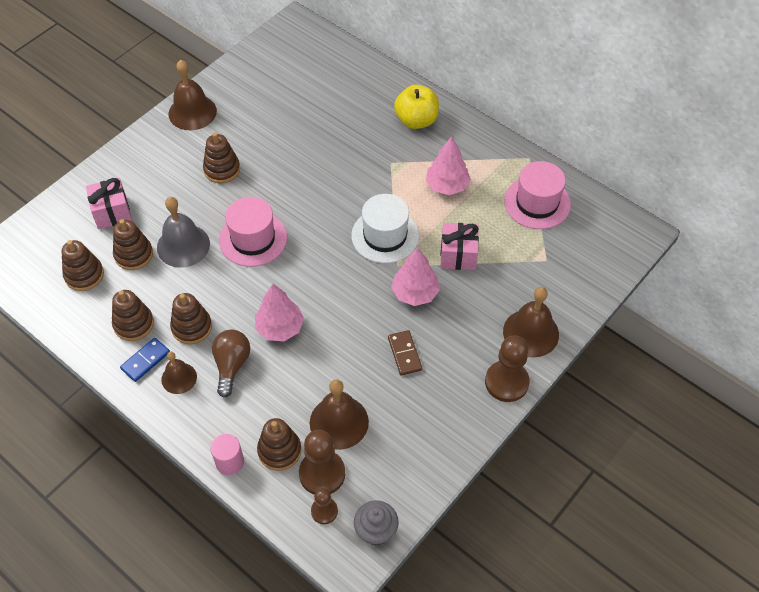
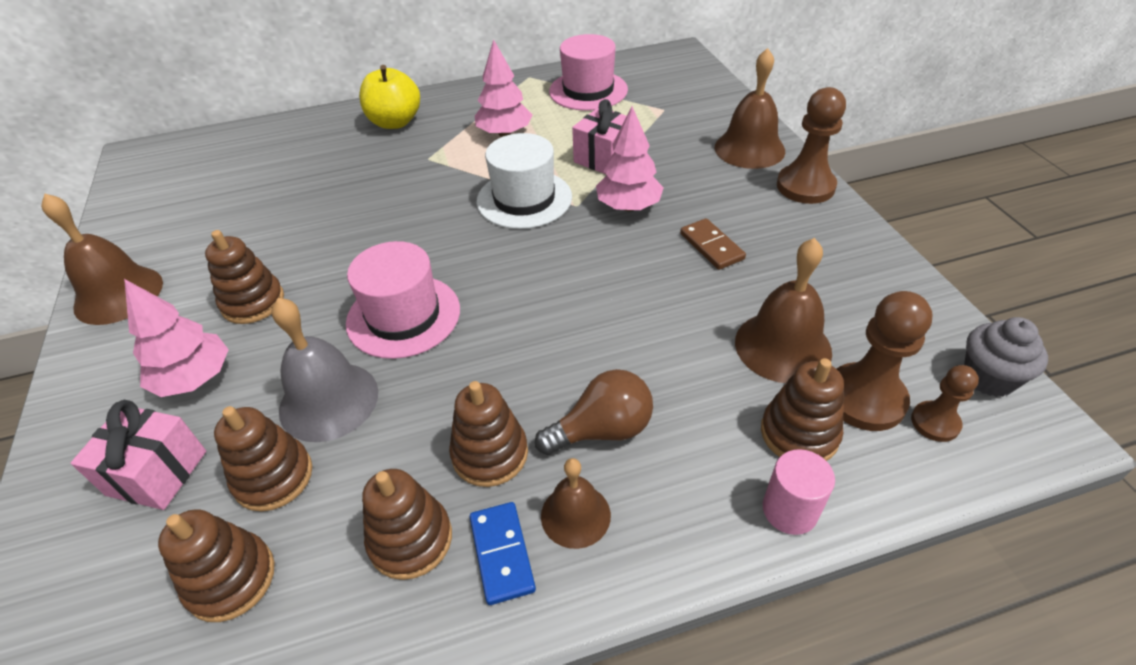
camera: 55 degrees left, 10 degrees down
brown light bulb [212,329,250,398] -> brown light bulb turned 120 degrees clockwise [535,369,653,455]
pink tree [255,284,304,341] -> pink tree moved to [124,279,229,397]
brown domino [388,330,422,375] -> brown domino turned 45 degrees clockwise [680,218,746,270]

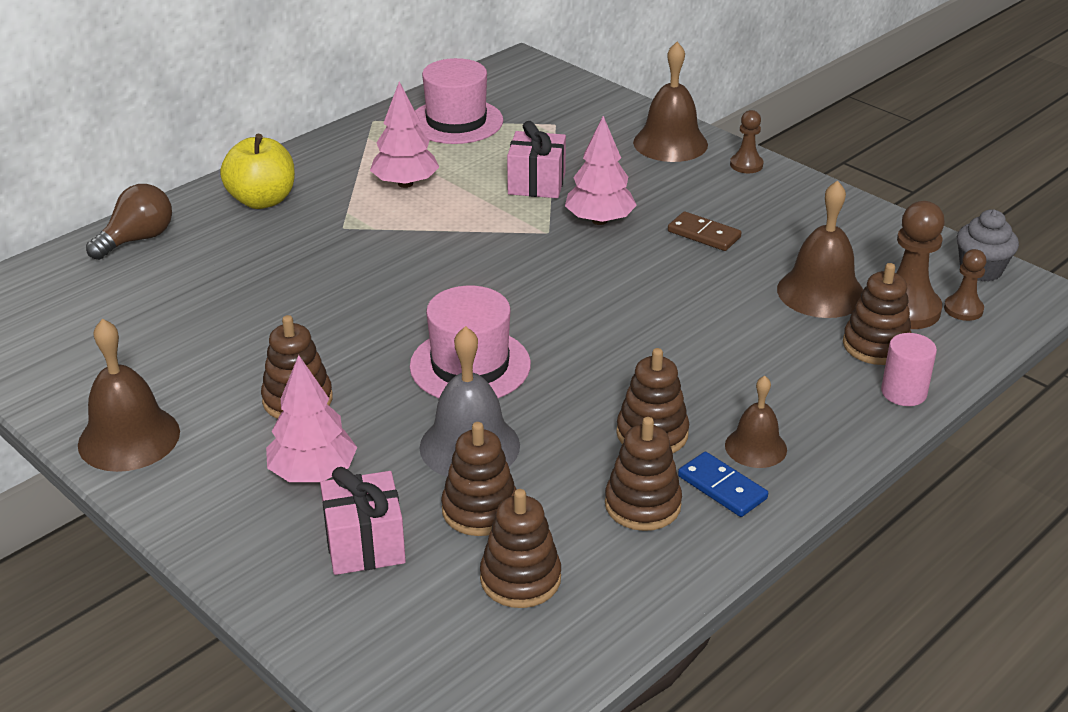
camera: 30 degrees left, 10 degrees down
white hat [476,133,572,229] -> none
brown light bulb [535,369,653,455] -> brown light bulb moved to [86,184,172,260]
brown pawn [777,87,846,204] -> brown pawn [730,110,763,173], size x0.57

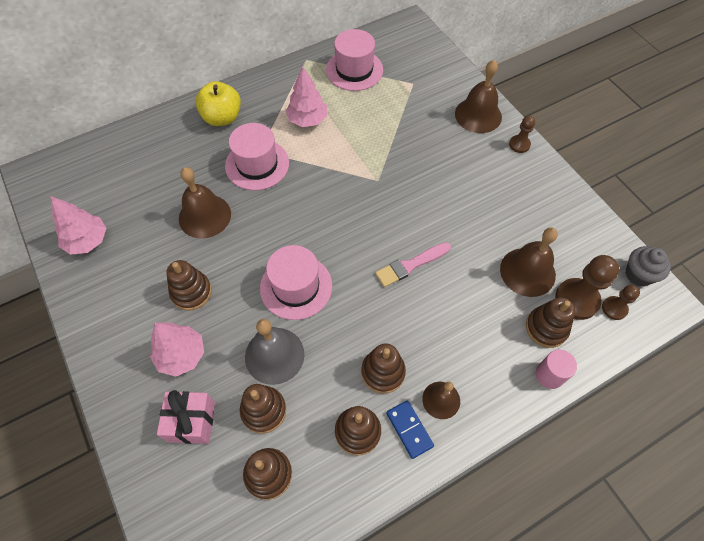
camera: 15 degrees right, 25 degrees up
brown bell [78,319,180,472] -> brown bell moved to [179,167,231,239]
brown light bulb [86,184,172,260] -> none
pink gift [507,121,566,198] -> none
pink tree [565,116,637,225] -> pink tree moved to [50,196,106,255]
brown domino [668,211,741,251] -> none
none -> pink hat [225,123,289,190]
none -> pink brush [375,242,451,287]

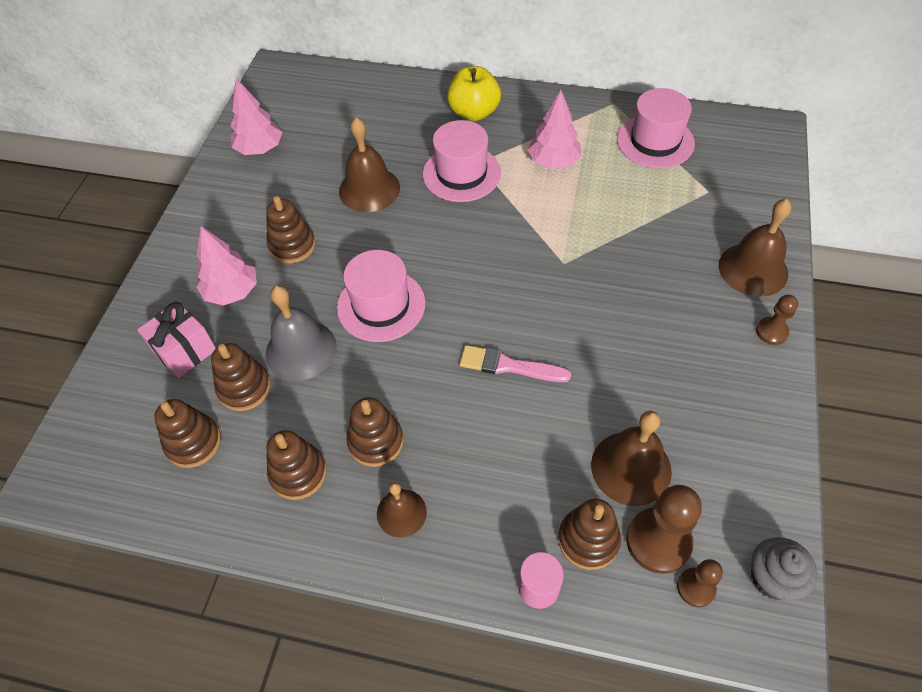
camera: 45 degrees right, 5 degrees down
blue domino [386,400,434,459] -> none

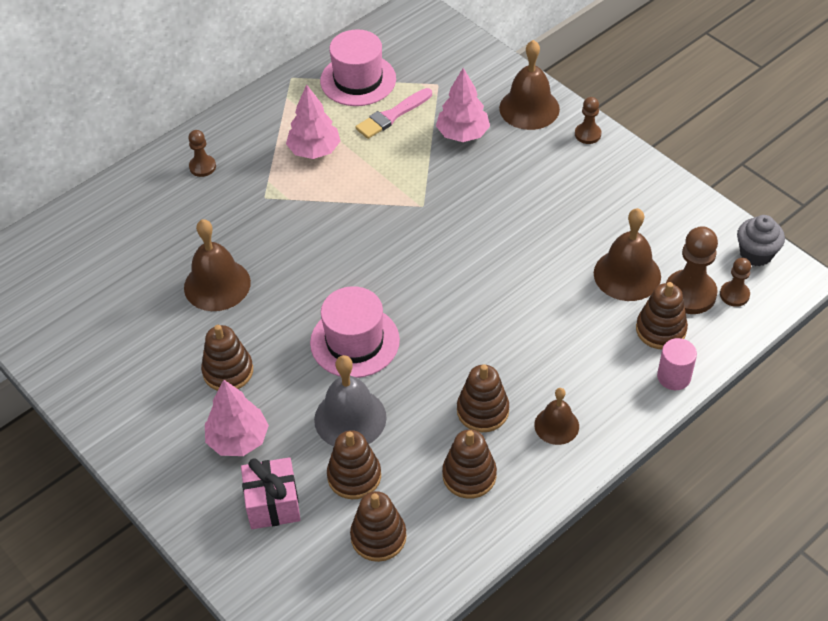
camera: 55 degrees left, 5 degrees down
pink tree [230,78,282,155] -> pink tree moved to [436,68,490,142]
pink hat [423,120,501,202] -> none
yellow apple [447,66,501,121] -> brown pawn [188,130,216,177]
pink brush [460,345,571,382] -> pink brush moved to [355,88,432,139]

